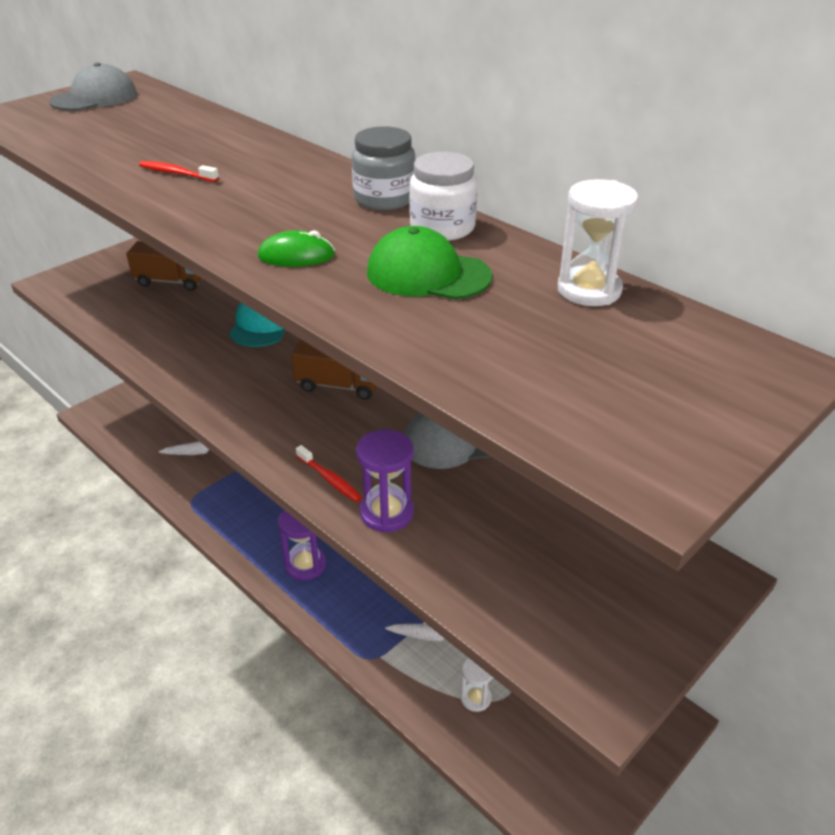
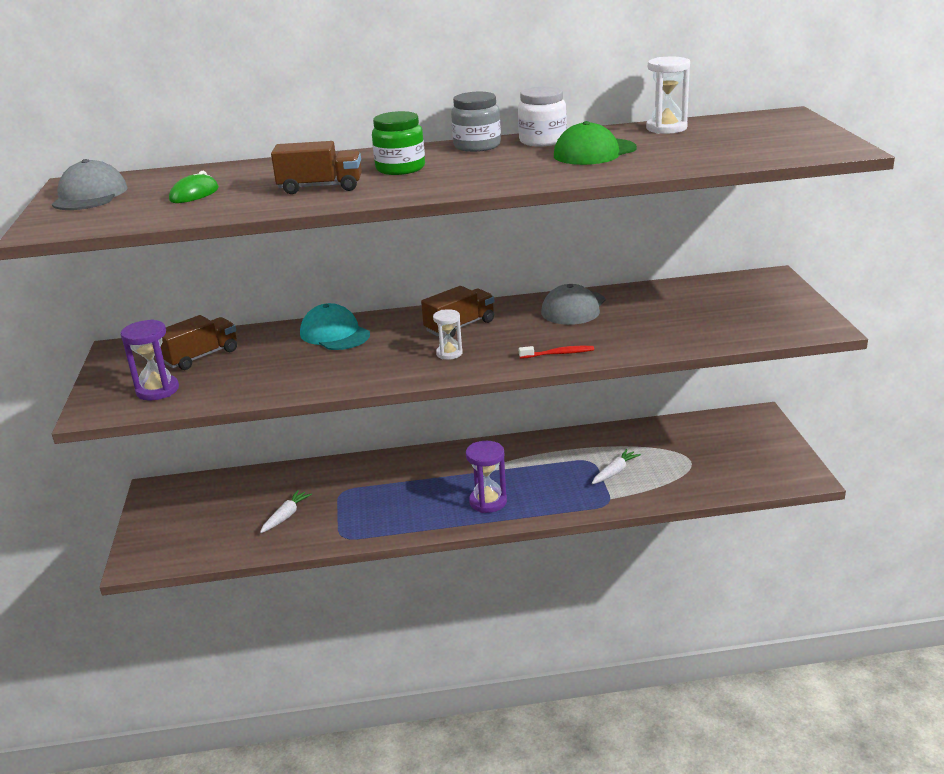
camera: 50 degrees left, 10 degrees down
red toothbrush [139,161,219,182] -> brown truck [271,141,362,194]
green mouse [258,230,335,267] -> green mouse moved to [169,171,219,203]
purple hourglass [356,429,414,533] -> purple hourglass moved to [121,319,179,400]
white hourglass [460,658,493,712] -> white hourglass moved to [433,309,463,360]
none -> green jar [372,111,425,175]

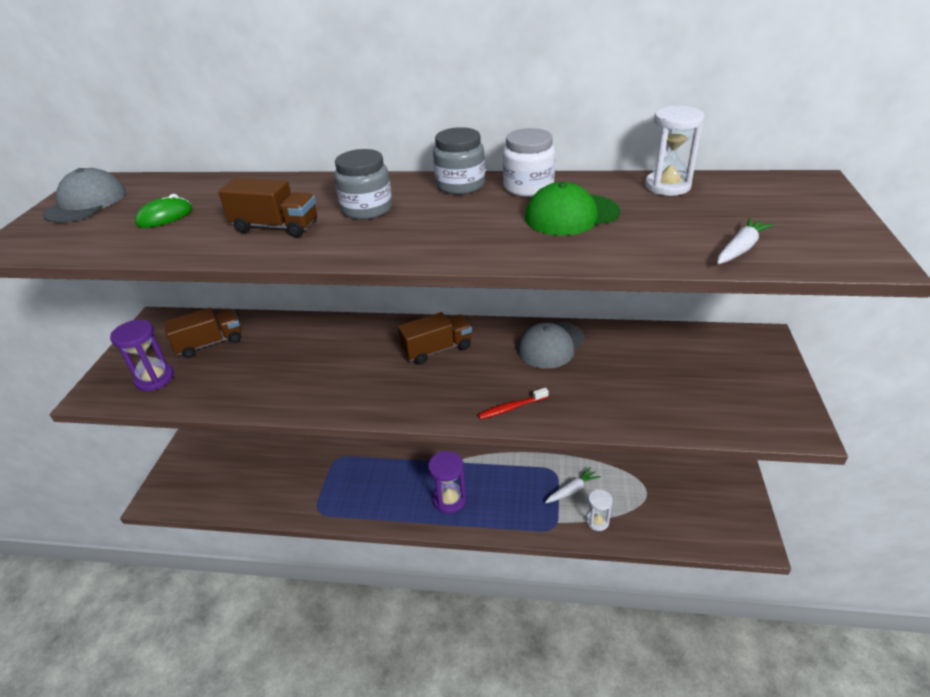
camera: 15 degrees right, 10 degrees up
white carrot [260,490,312,533] -> white carrot moved to [717,218,774,264]
turquoise cap [300,303,370,350] -> none
green jar [372,111,425,175] -> grey jar [334,149,392,220]
white hourglass [433,309,463,360] -> white hourglass moved to [586,489,613,531]
red toothbrush [519,346,594,359] -> red toothbrush turned 150 degrees clockwise [478,387,549,420]

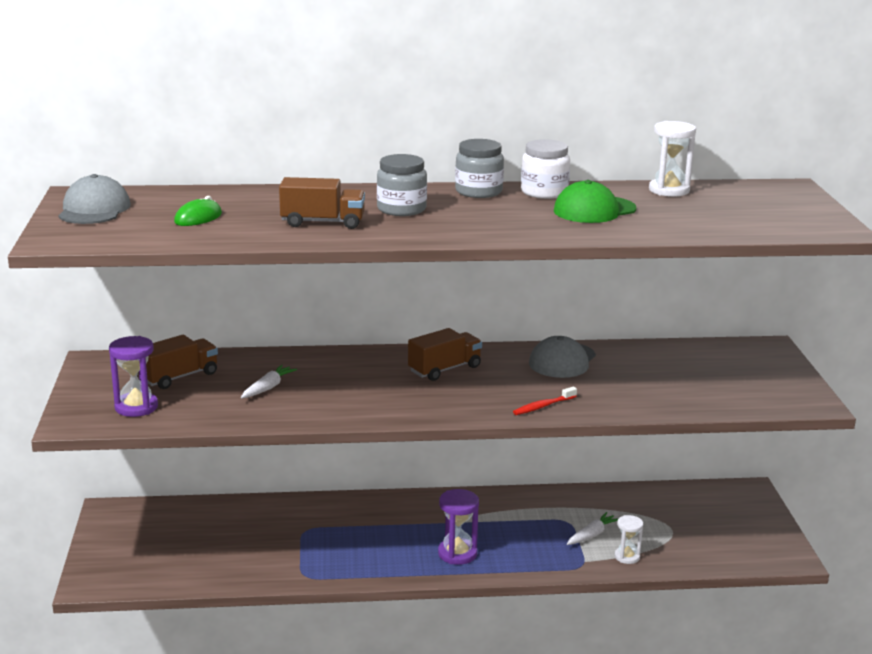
camera: 15 degrees left, 15 degrees down
white carrot [717,218,774,264] -> white carrot moved to [241,365,297,398]

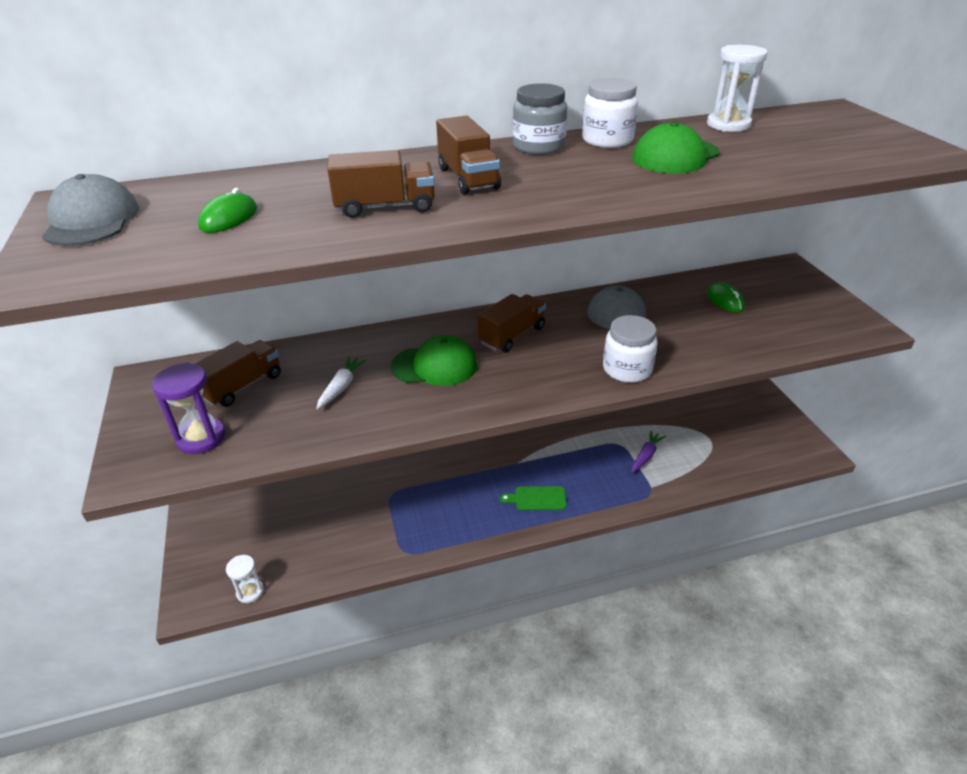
camera: 10 degrees left, 15 degrees up
grey jar [377,154,427,216] -> brown truck [436,116,501,195]
purple hourglass [438,489,479,565] -> green cutting board [500,486,567,510]
red toothbrush [513,387,577,415] -> white jar [603,315,658,383]
white carrot [567,512,618,545] -> purple carrot [631,430,666,473]
white hourglass [615,515,643,564] -> white hourglass moved to [226,555,264,603]
none -> green cap [391,335,477,386]
none -> green mouse [707,282,745,312]

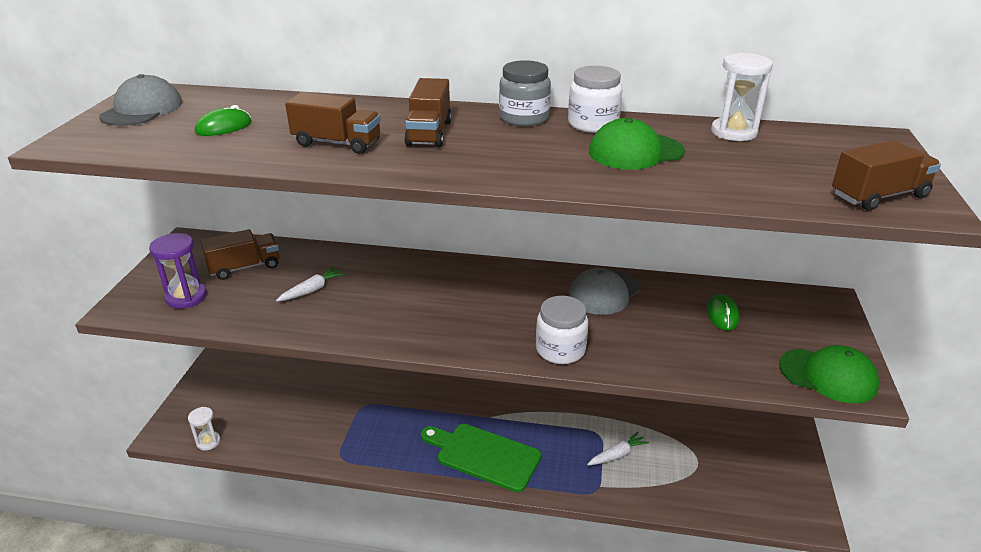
camera: 25 degrees right, 5 degrees down
green cap [391,335,477,386] -> green cap moved to [779,345,879,403]
brown truck [477,294,546,352] -> brown truck moved to [832,140,941,211]
green cutting board [500,486,567,510] -> green cutting board [421,424,542,492], size x1.89
purple carrot [631,430,666,473] -> white carrot [587,432,649,465]

